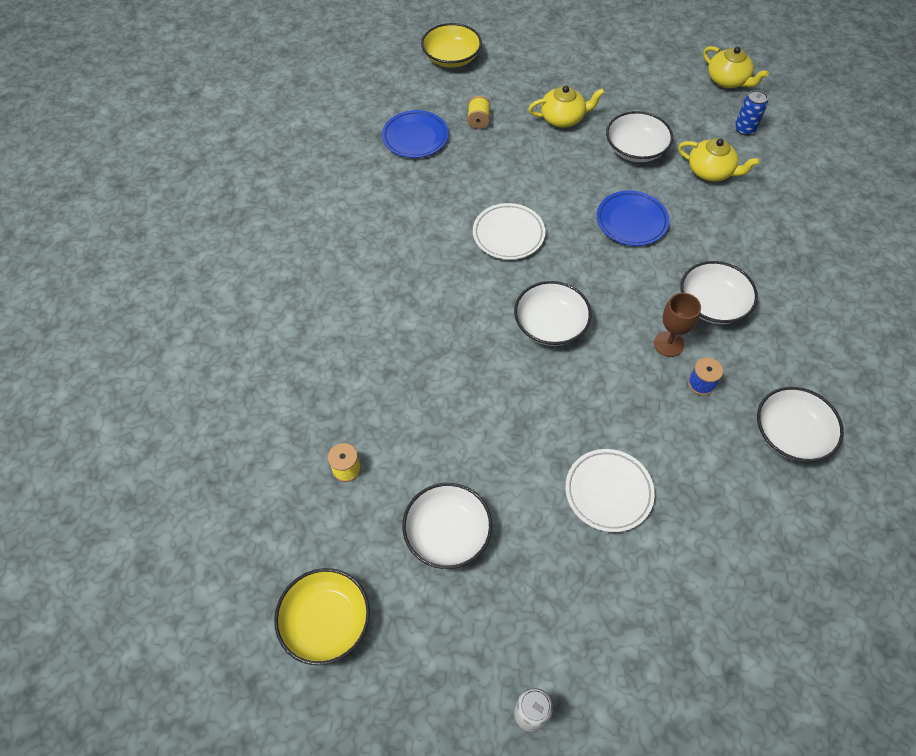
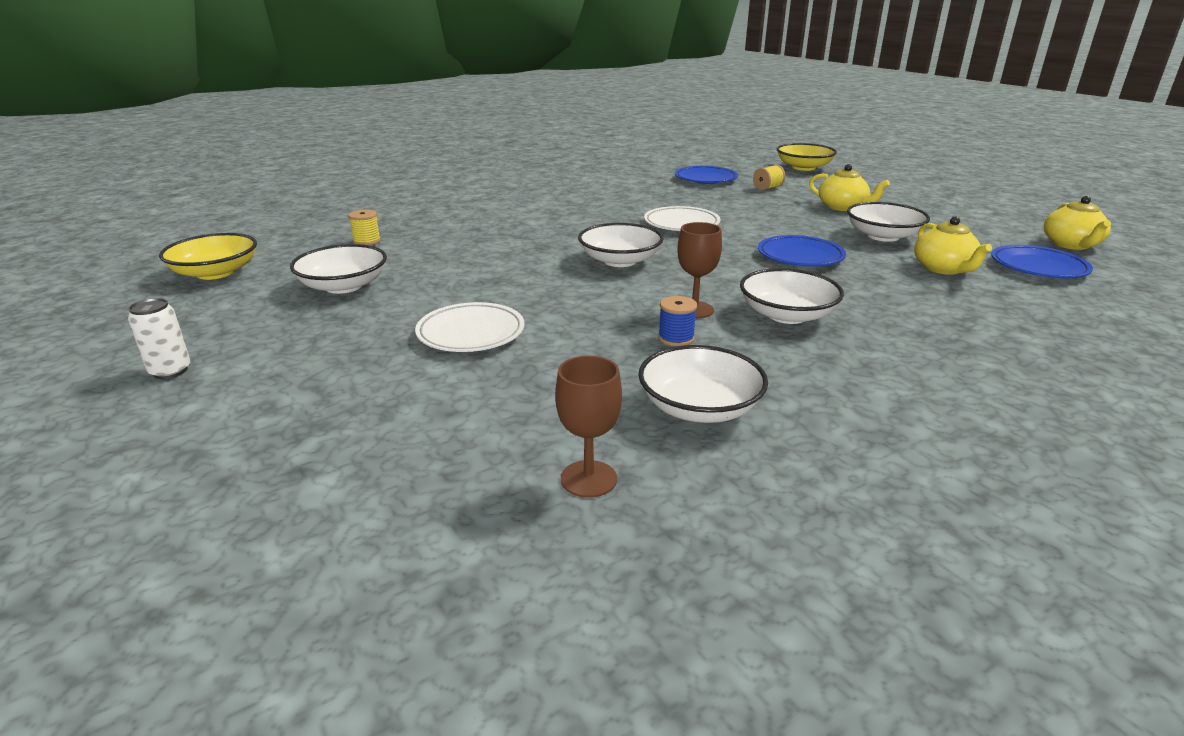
camera: 50 degrees right, 30 degrees down
blue can [735,90,768,136] -> blue plate [991,245,1093,278]
none -> brown goblet [555,356,622,498]

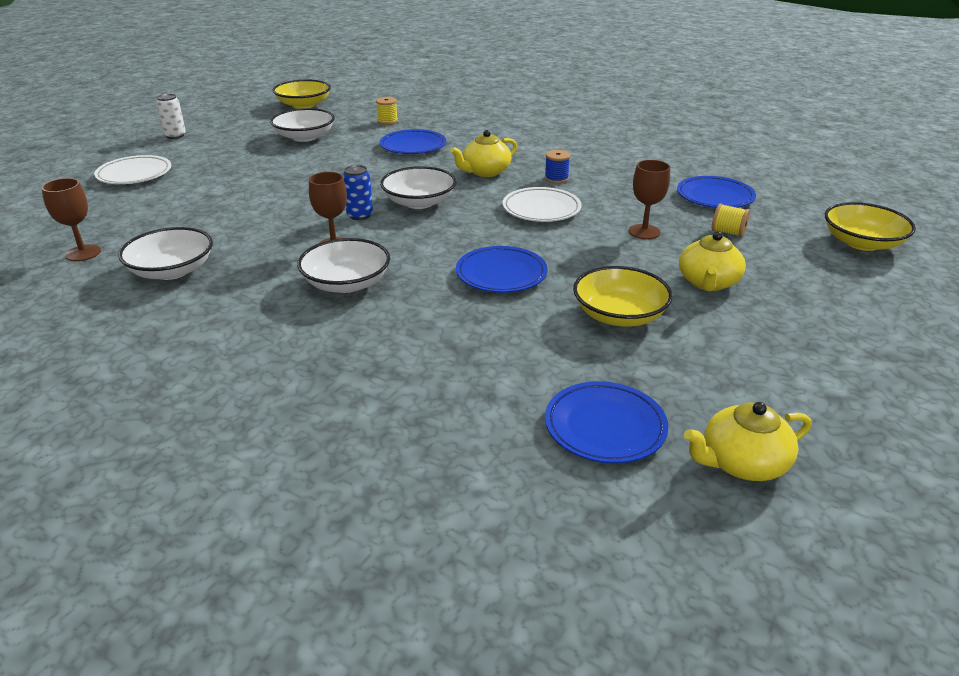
camera: 65 degrees right, 5 degrees up
white plate [415,302,525,352] -> white plate moved to [94,155,171,184]
blue spool [658,296,697,346] -> blue spool moved to [545,150,571,183]
white bowl [847,202,930,242] -> yellow bowl [573,266,673,327]
yellow teapot [914,216,992,275] -> yellow teapot moved to [450,130,517,177]
none -> blue can [343,165,373,220]
none -> blue plate [380,129,446,154]
none -> brown goblet [629,160,670,239]

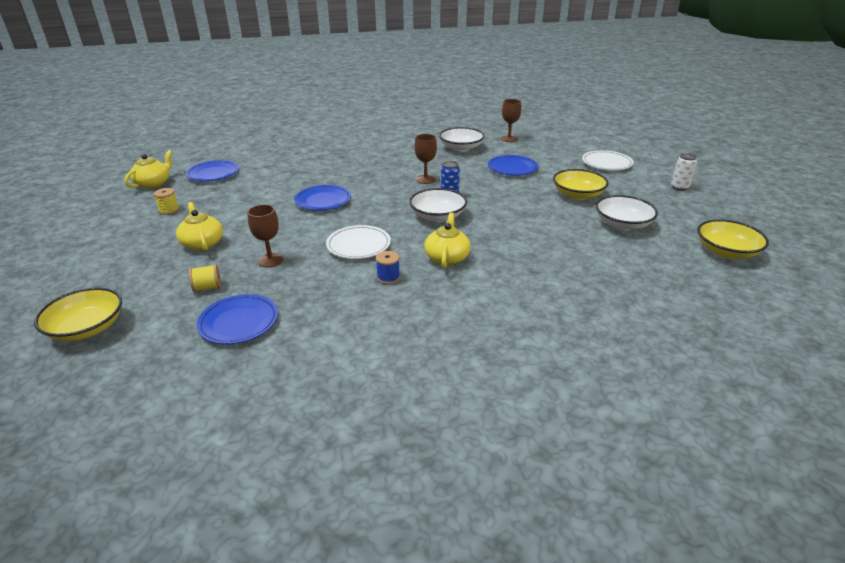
camera: 135 degrees right, 0 degrees up
white bowl [297,238,390,293] -> none
yellow spool [376,97,398,125] -> yellow spool moved to [154,188,179,215]
blue plate [380,129,446,154] -> blue plate moved to [488,155,539,176]
yellow bowl [573,266,673,327] -> yellow bowl moved to [553,169,609,200]

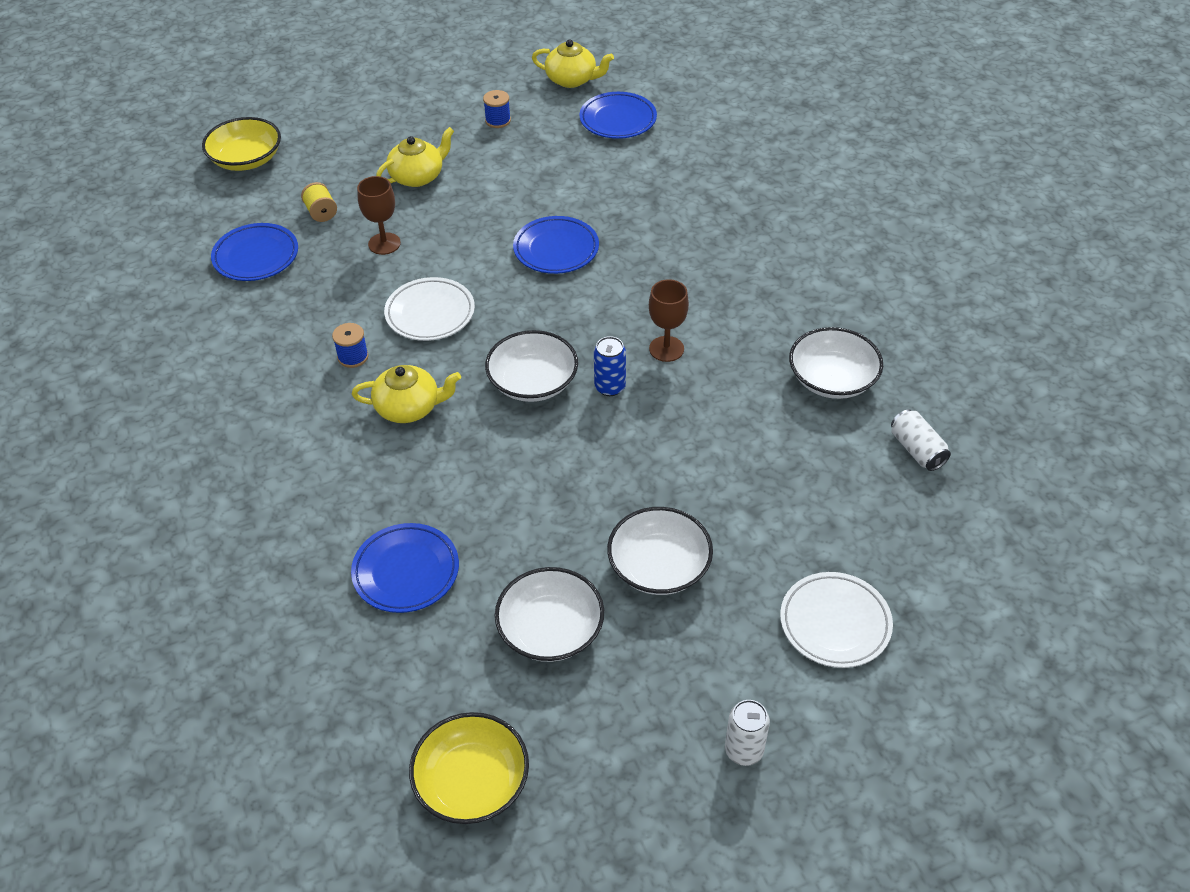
camera: 80 degrees right, 15 degrees up
yellow spool [154,188,179,215] -> blue spool [483,90,511,128]
blue plate [488,155,539,176] -> blue plate moved to [351,523,459,613]
brown goblet [501,99,521,142] -> white can [891,409,951,471]
yellow bowl [553,169,609,200] -> white bowl [607,507,713,595]

